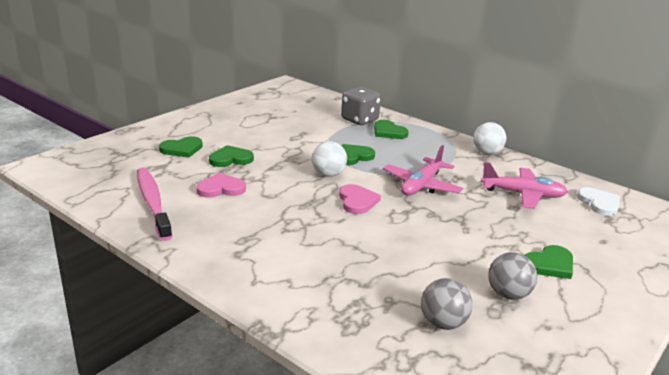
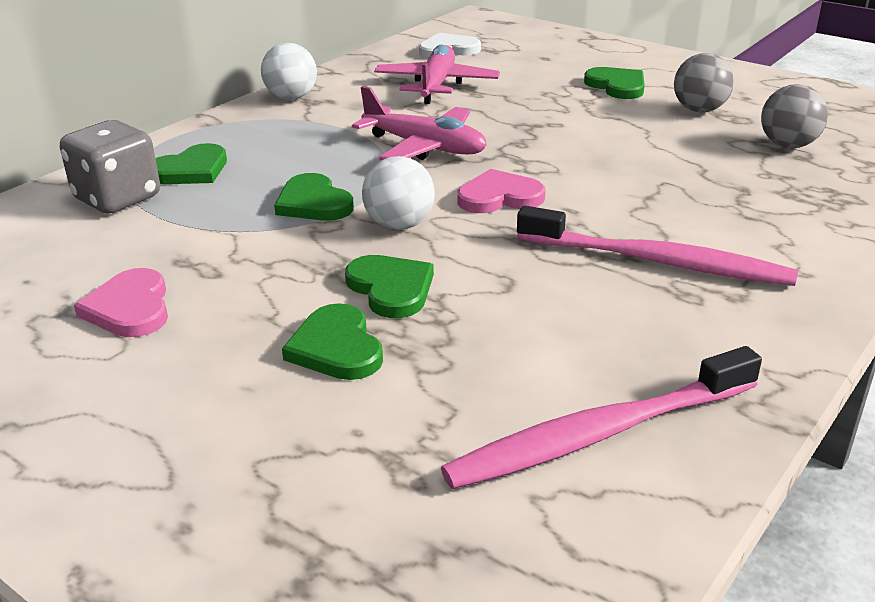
camera: 90 degrees left, 5 degrees up
green heart [159,136,203,158] -> green heart moved to [345,255,434,318]
pink heart [196,173,246,198] -> pink heart moved to [74,268,168,337]
none -> pink toothbrush [517,206,798,286]

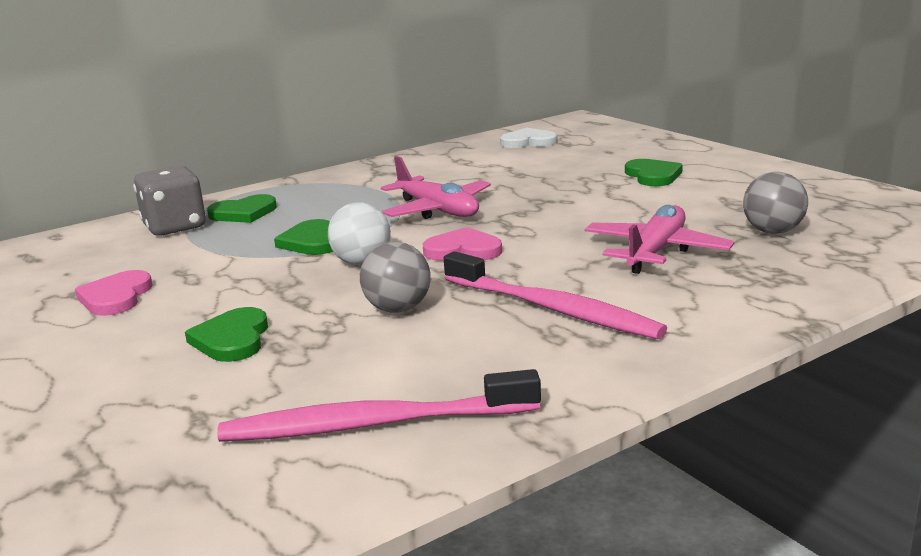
camera: 20 degrees right, 10 degrees down
white ball [261,43,317,100] -> none
green heart [345,255,434,318] -> none
pink plane [374,45,500,104] -> pink plane moved to [585,205,734,274]
grey ball [674,53,734,113] -> grey ball moved to [360,242,431,313]

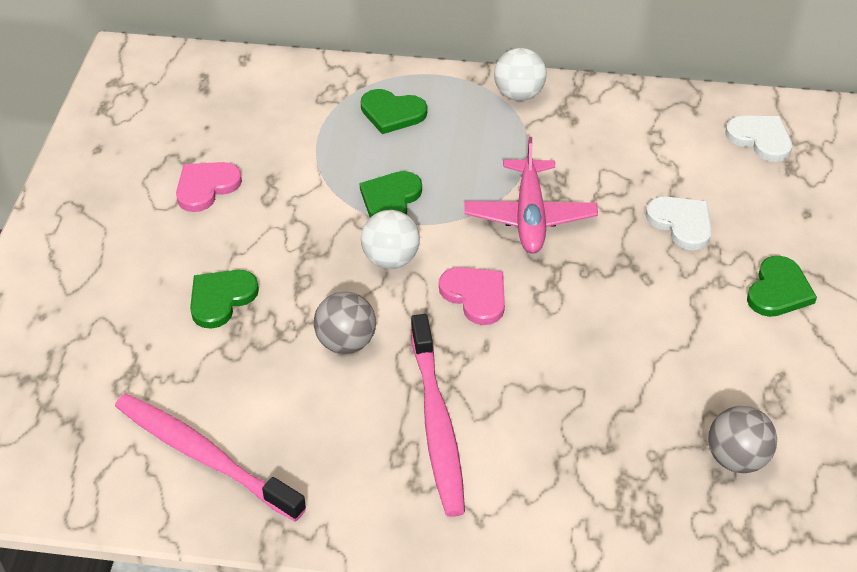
camera: 40 degrees right, 25 degrees up
grey dice [133,166,206,236] -> none
pink plane [585,205,734,274] -> none
none -> white ball [494,48,547,101]
none -> white heart [646,196,712,250]

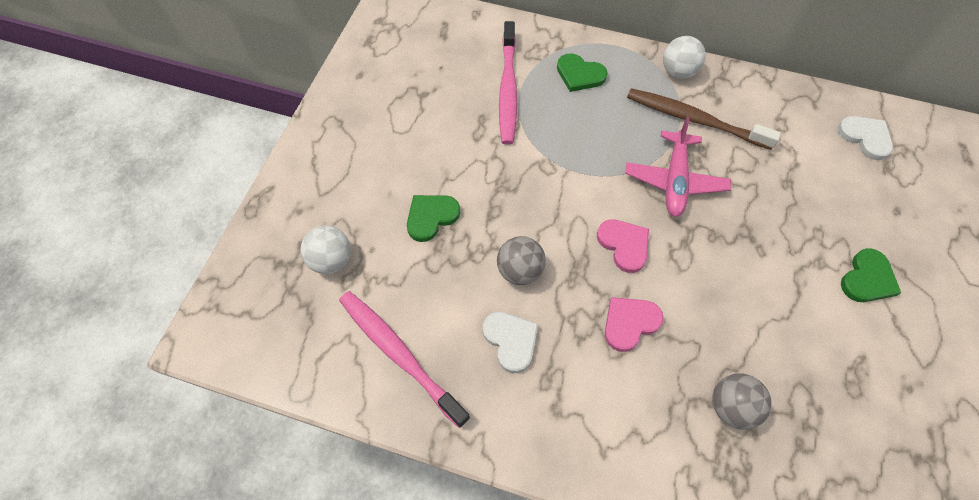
camera: 10 degrees right, 15 degrees up
pink heart [176,162,242,212] -> pink heart moved to [605,297,664,352]
green heart [360,171,422,217] -> none
white ball [361,210,420,269] -> white ball moved to [301,226,351,274]
pink toothbrush [411,314,465,517] -> pink toothbrush moved to [499,21,517,145]
white heart [646,196,712,250] -> white heart moved to [482,312,538,373]
grey ball [708,406,777,473] -> grey ball moved to [712,374,772,430]
none -> brown toothbrush [627,88,781,150]

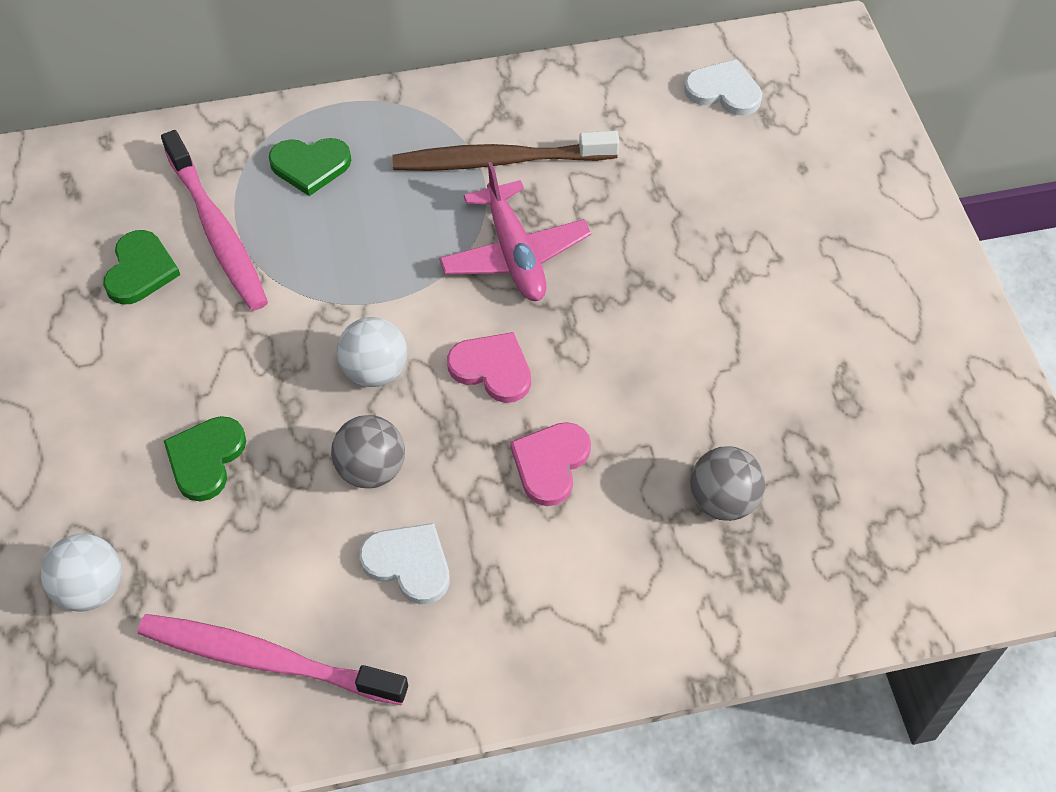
camera: 30 degrees left, 5 degrees down
white ball [663,36,706,79] -> white ball moved to [337,317,407,387]
green heart [841,248,901,302] -> green heart moved to [103,230,180,305]

